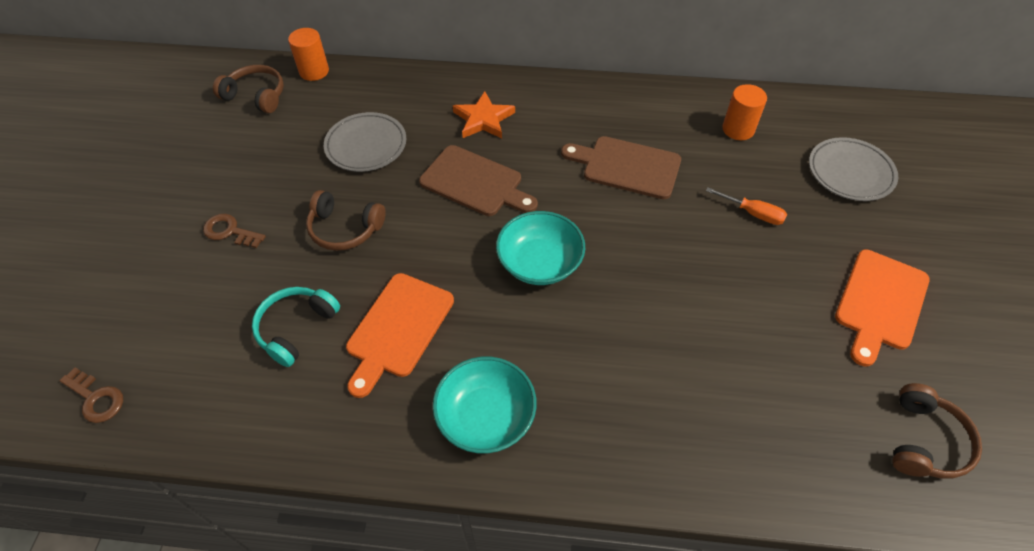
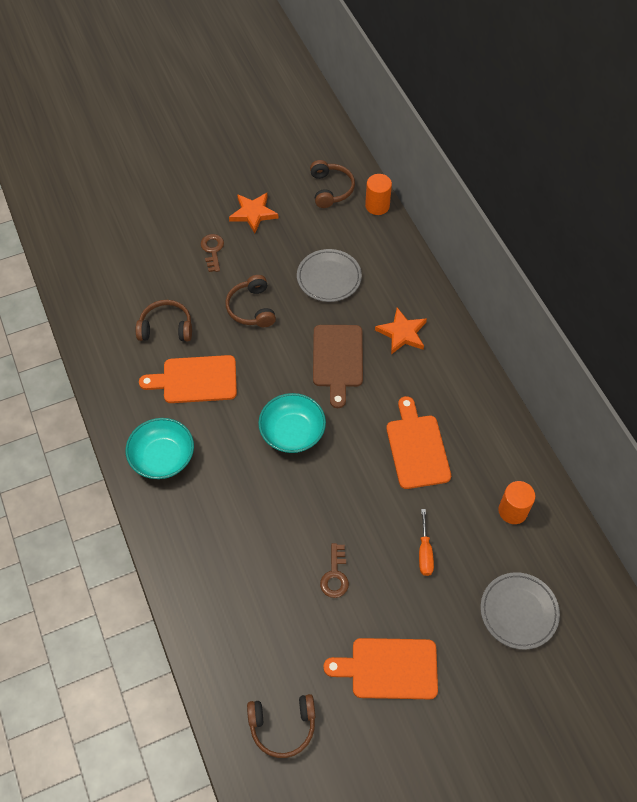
camera: 60 degrees right, 5 degrees up
brown key [59,367,123,423] -> brown key moved to [320,543,349,598]
turquoise headphones [252,287,340,367] -> brown headphones [136,300,192,341]
brown cutting board [561,136,681,199] -> orange cutting board [386,396,451,489]
none -> orange star [229,193,278,233]

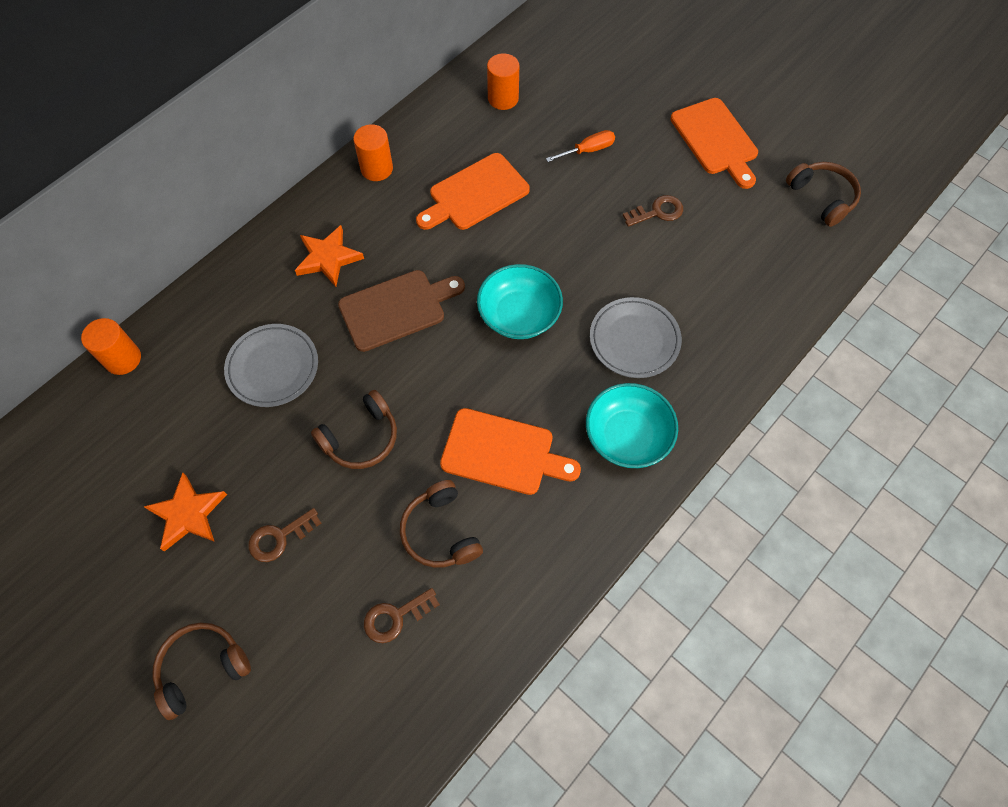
camera: 115 degrees left, 5 degrees up
orange cutting board [139,355,237,403] -> orange cutting board turned 45 degrees counterclockwise [440,408,581,495]
brown headphones [310,160,355,208] -> brown headphones moved to [153,623,251,720]
grey plate [481,572,560,650] -> grey plate moved to [590,297,682,378]
none -> orange cylinder [353,124,393,181]
none -> brown key [364,588,440,643]

